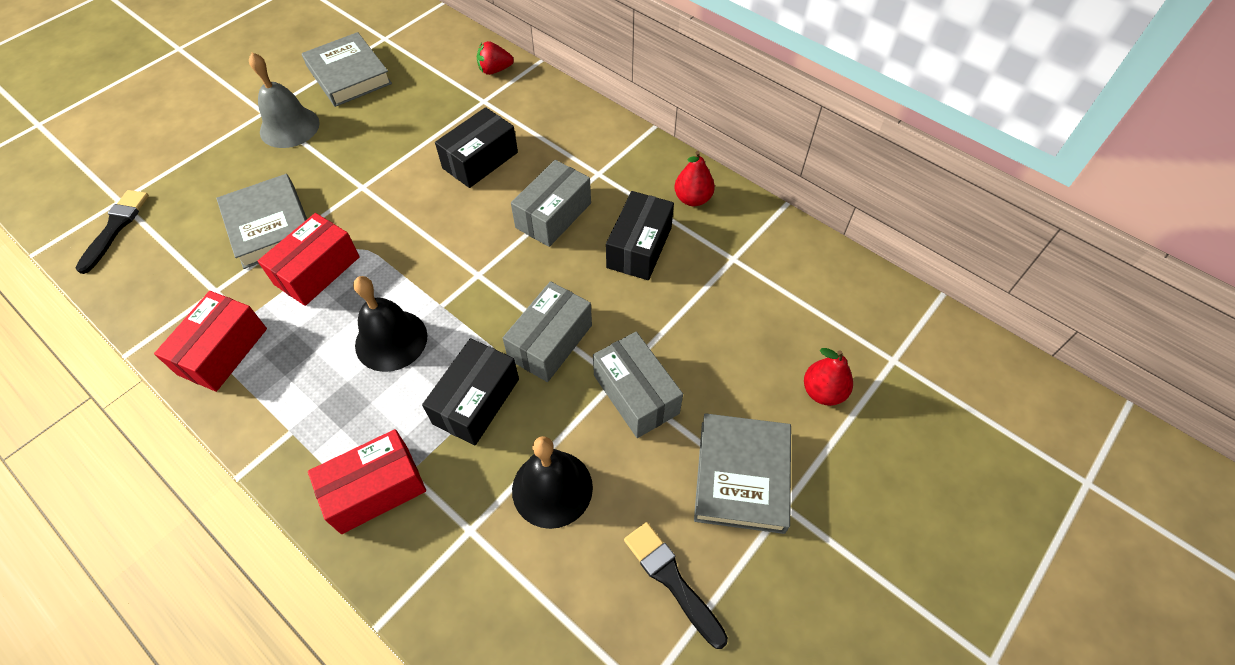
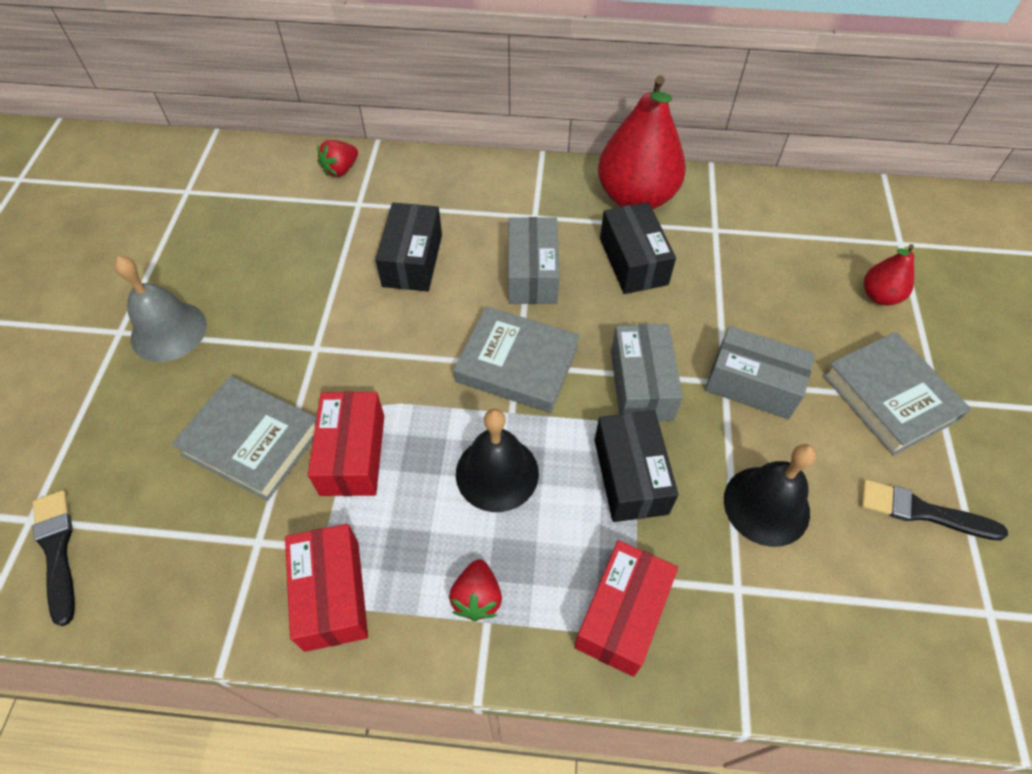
camera: 35 degrees left, 0 degrees up
grey book [302,32,392,107] -> grey book moved to [453,306,580,413]
red pear [674,151,715,206] -> red pear [598,75,686,209], size x2.04
none -> red strawberry [449,559,502,621]

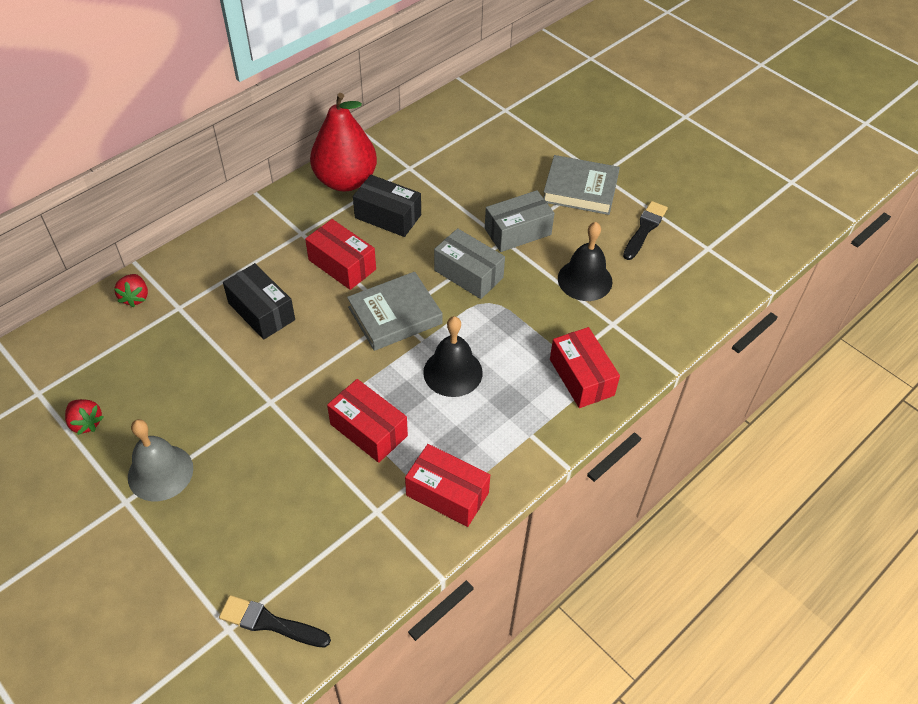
camera: 50 degrees left, 5 degrees down
grey book [171,376,317,501] -> none
red strawberry [449,559,502,621] -> red strawberry moved to [65,399,104,435]
grey box [508,217,560,304] -> red box [305,219,376,290]
black box [594,410,678,522] -> none
black brush [861,480,1008,540] -> black brush turned 150 degrees clockwise [623,201,668,260]
red pear [864,244,914,305] -> none

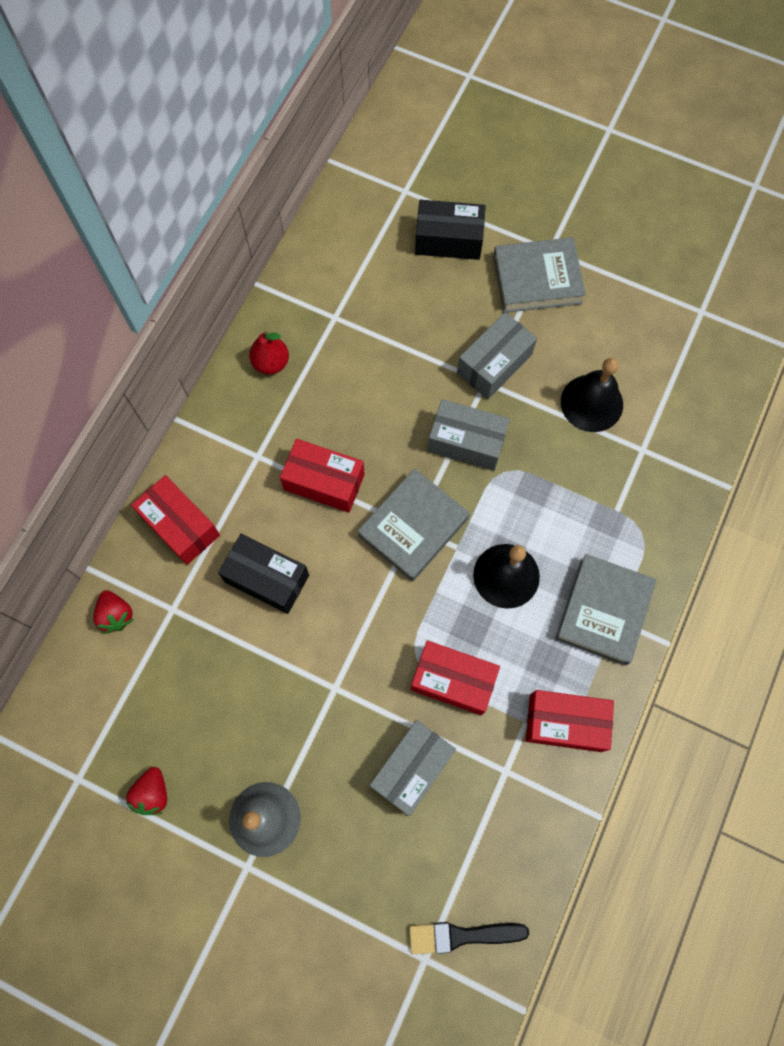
camera: 20 degrees left, 20 degrees up
red strawberry [65,399,104,435] -> red strawberry turned 75 degrees clockwise [126,767,167,815]
red pear [310,93,377,192] -> red pear [249,331,289,375], size x0.49
black box [353,175,421,237] -> black box moved to [415,200,486,260]
red box [550,327,620,408] -> red box moved to [131,475,220,565]
black brush [623,201,668,260] -> none
none -> grey box [369,720,456,816]
none -> grey book [555,554,656,666]

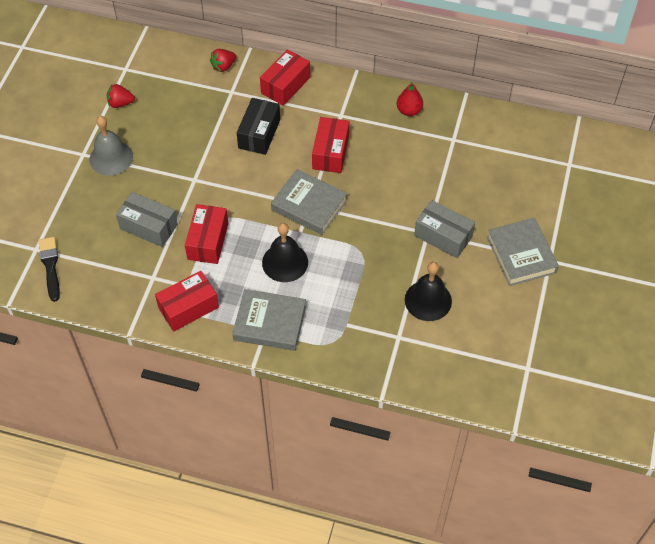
camera: 80 degrees right, 15 degrees down
black box [415,200,486,260] -> none
grey box [428,399,510,471] -> none
red box [526,690,614,752] -> red box turned 60 degrees clockwise [155,271,219,332]

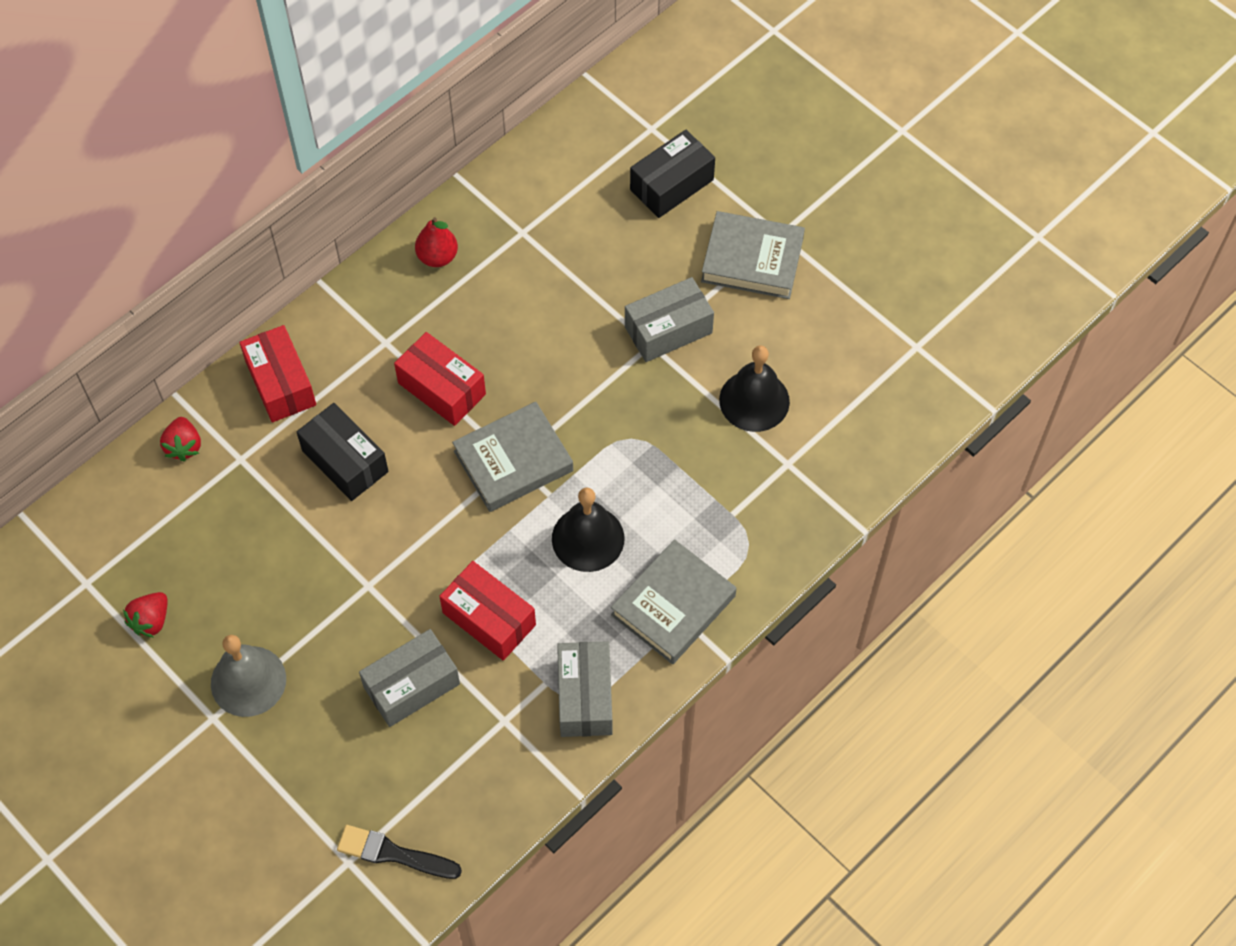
camera: 60 degrees left, 5 degrees up
red box [155,271,219,332] -> grey box [557,641,613,737]
none -> black box [630,130,715,218]

